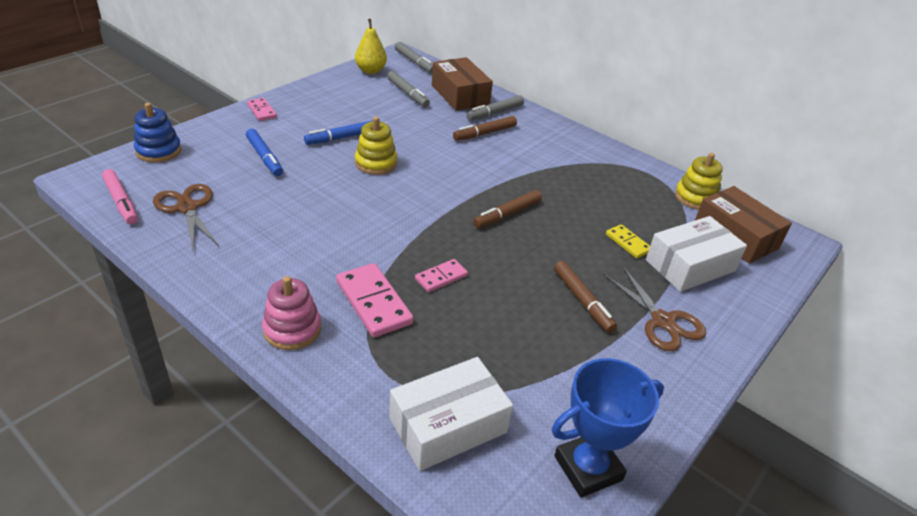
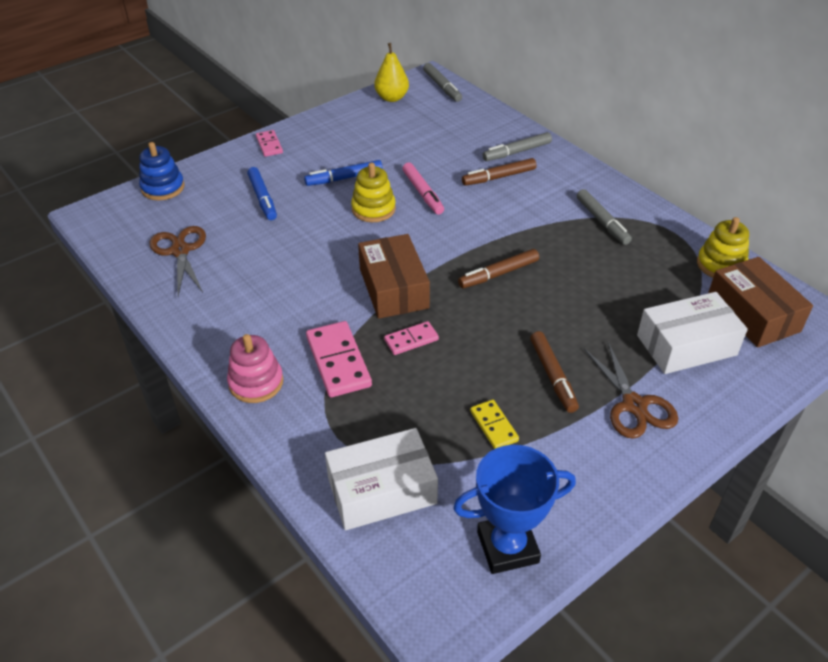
camera: 15 degrees right, 5 degrees up
pink marker [102,169,138,225] -> pink marker moved to [402,162,444,215]
grey marker [387,71,430,107] -> grey marker moved to [577,189,632,245]
brown box [432,57,493,111] -> brown box moved to [358,234,430,319]
yellow domino [606,224,650,258] -> yellow domino moved to [470,400,519,449]

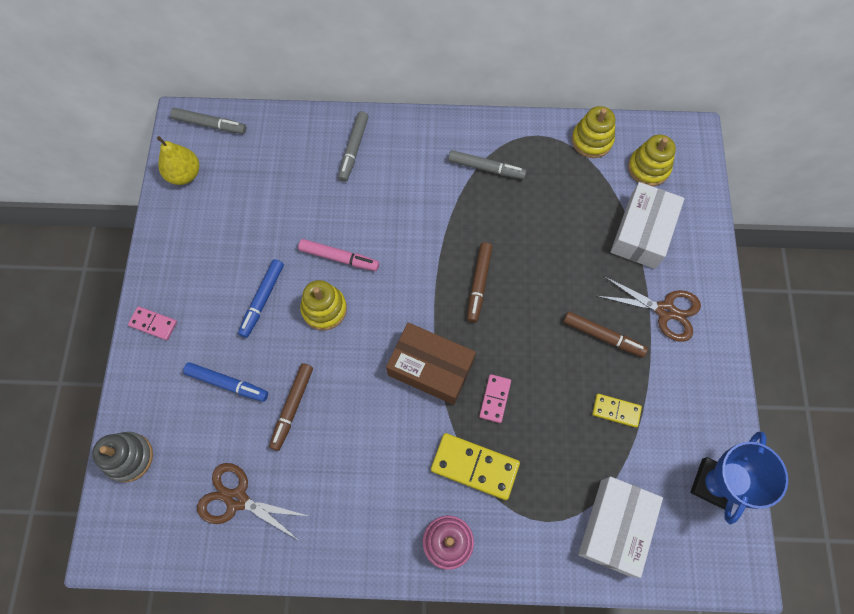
camera: 50 degrees left, 25 degrees up
blue stacking toy [139,142,185,200] -> grey stacking toy [92,432,153,482]
pink domino [306,321,372,397] -> yellow domino [431,433,520,500]
brown marker [462,158,537,186] -> brown marker moved to [269,363,313,451]
brown box [708,257,813,348] -> yellow stacking toy [628,135,676,186]

